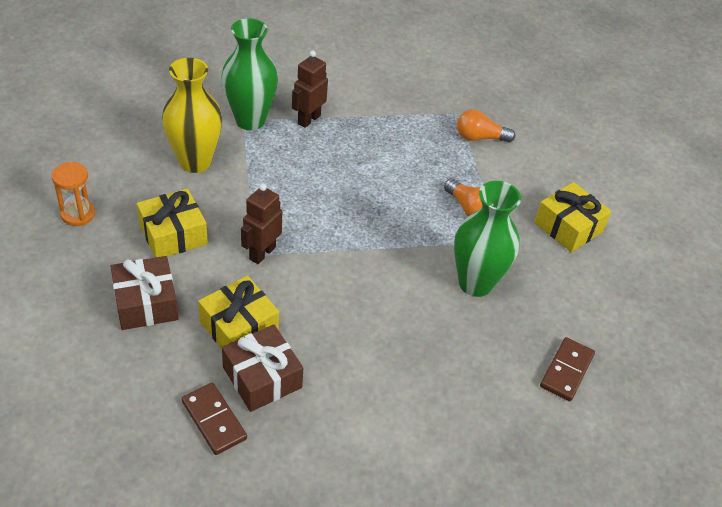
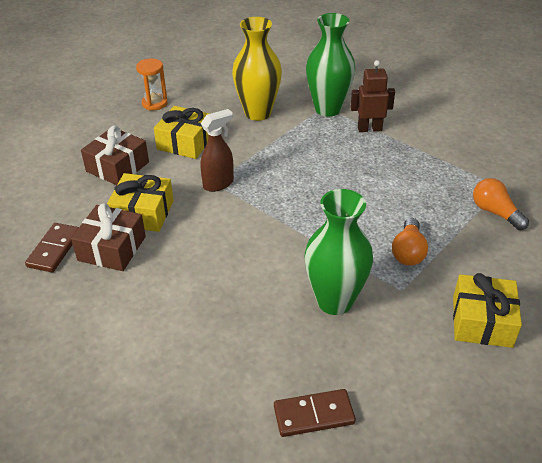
camera: 55 degrees right, 5 degrees down
brown robot [241,184,282,264] -> brown spray bottle [201,109,234,192]

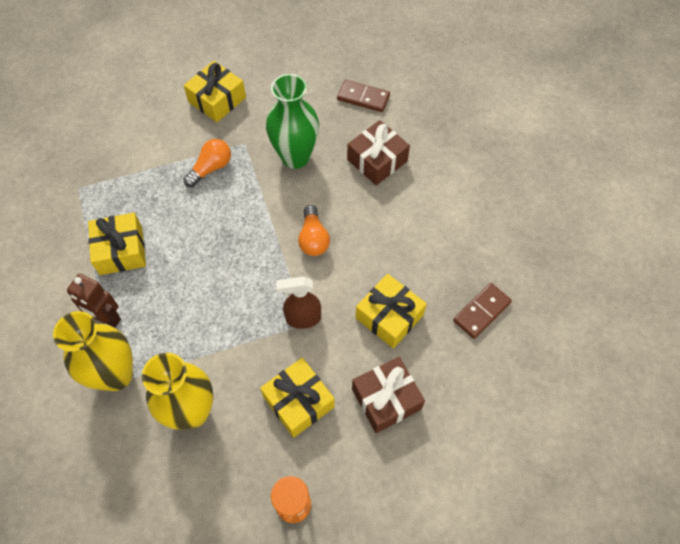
camera: 150 degrees left, 20 degrees up
brown gift [71,203,146,271] -> brown gift moved to [347,120,410,185]
green vase [306,13,355,117] -> yellow vase [53,311,133,391]
orange light bulb [473,178,529,230] -> orange light bulb moved to [298,205,330,256]
none -> yellow gift [88,213,146,275]

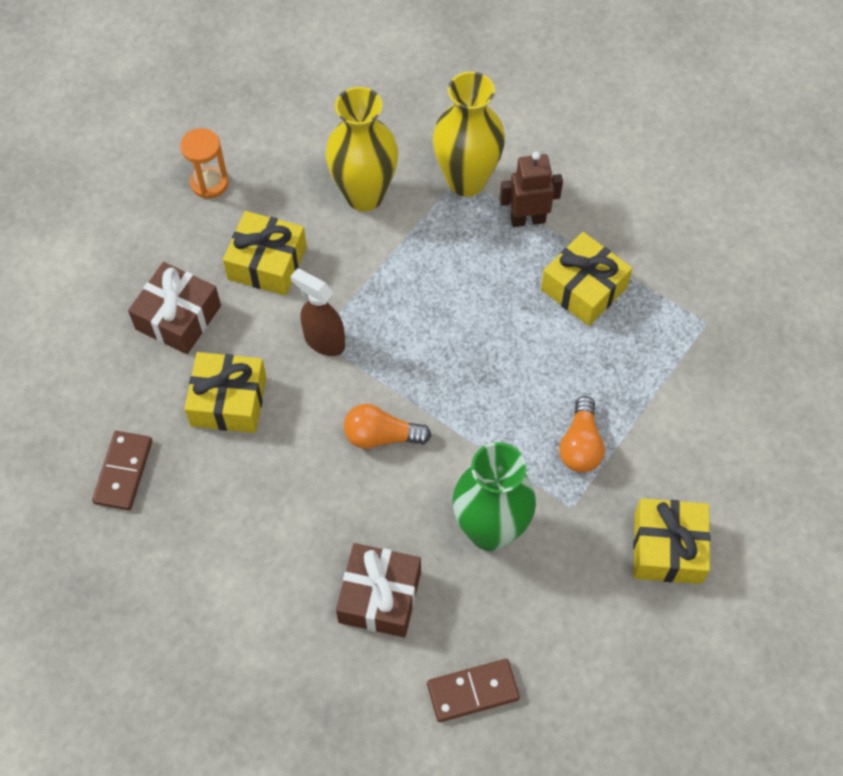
camera: 145 degrees right, 0 degrees up
brown spray bottle [276,277,321,329] -> brown spray bottle turned 105 degrees counterclockwise [290,268,345,356]
orange light bulb [298,205,330,256] -> orange light bulb turned 45 degrees counterclockwise [344,404,431,449]

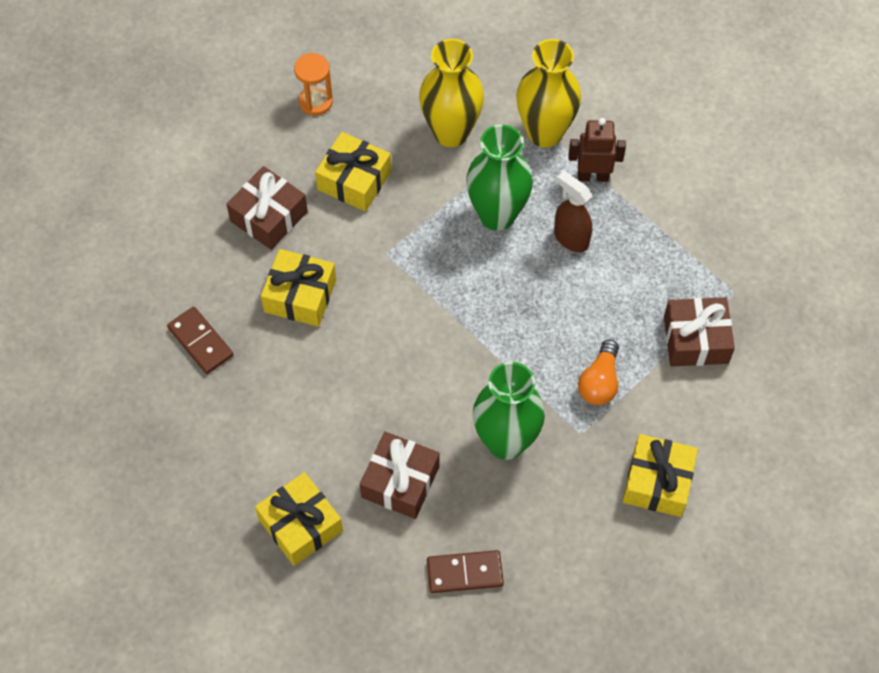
camera: 10 degrees right, 0 degrees up
brown domino [92,431,152,510] -> brown domino turned 60 degrees counterclockwise [167,307,234,374]
brown spray bottle [290,268,345,356] -> brown spray bottle moved to [554,171,592,252]
orange light bulb [344,404,431,449] -> none
yellow gift [541,232,632,326] -> yellow gift moved to [255,472,343,566]
none -> green vase [466,124,533,231]
none -> brown gift [664,297,735,367]

